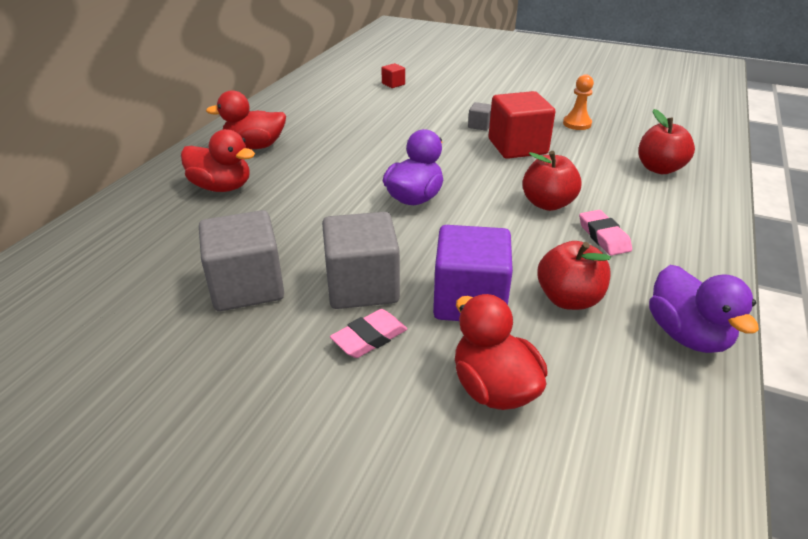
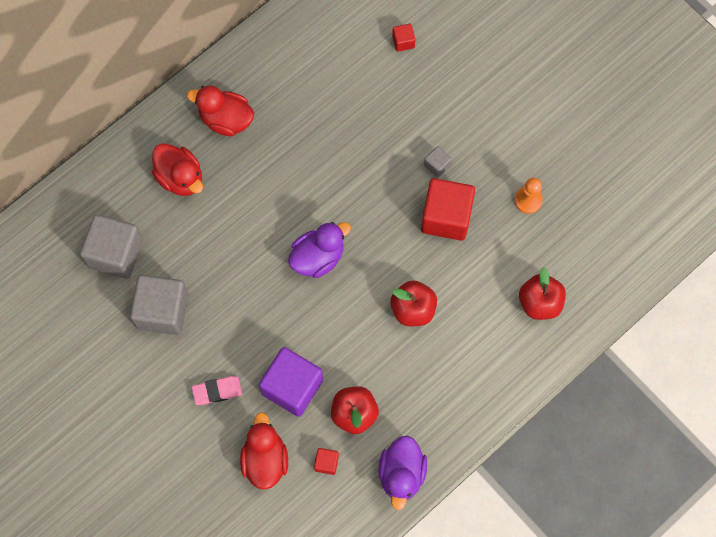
camera: 25 degrees right, 35 degrees up
grey cube [322,212,400,309] -> grey cube moved to [80,214,143,279]
pink eraser [579,210,632,256] -> none
none -> red cube [314,448,339,475]

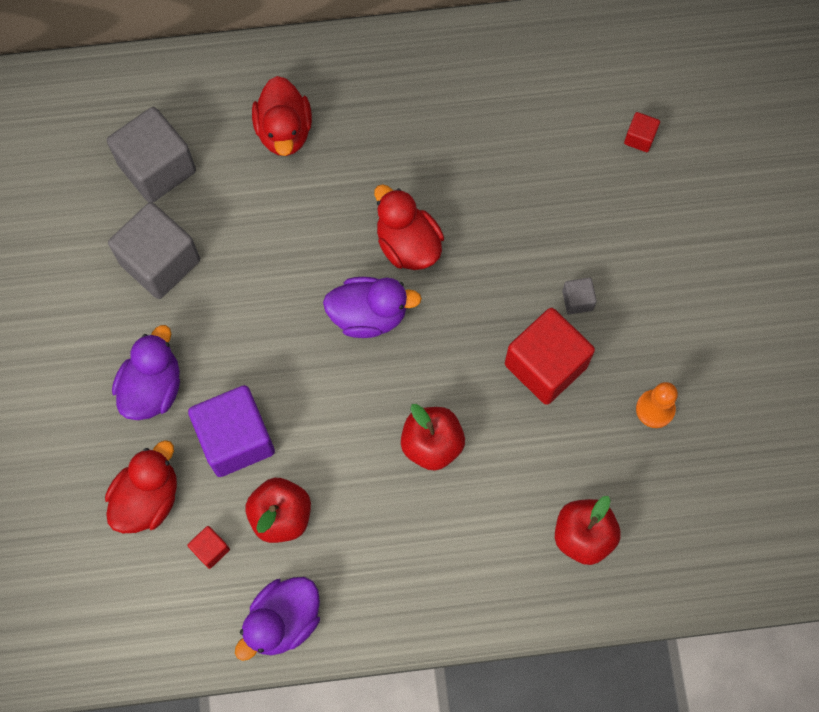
camera: 35 degrees right, 0 degrees up
red duck [187,86,254,136] -> red duck moved to [374,184,444,270]
pink eraser [192,376,242,405] -> purple duck [112,325,180,420]

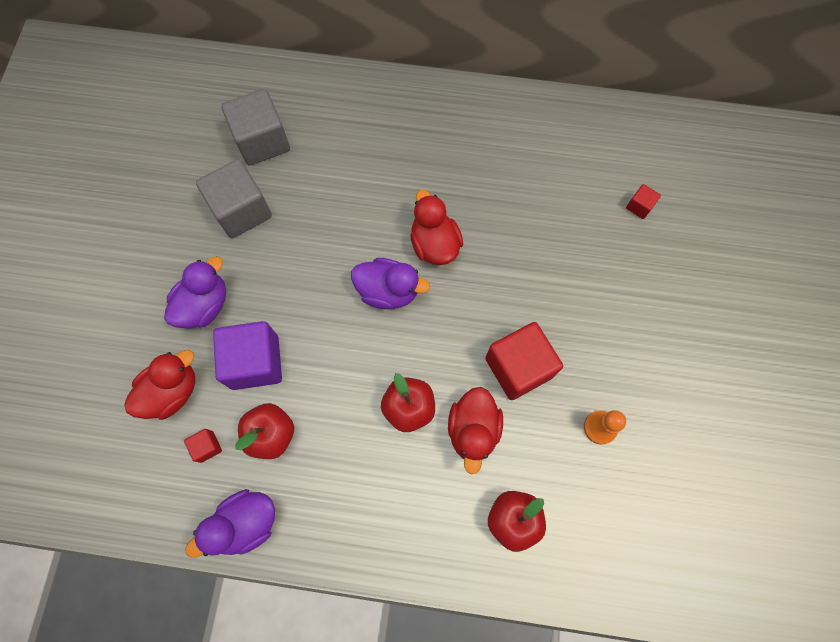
camera: 15 degrees right, 0 degrees up
red duck [252,76,312,156] -> red duck moved to [448,387,503,474]
grey cube [562,277,597,314] -> none

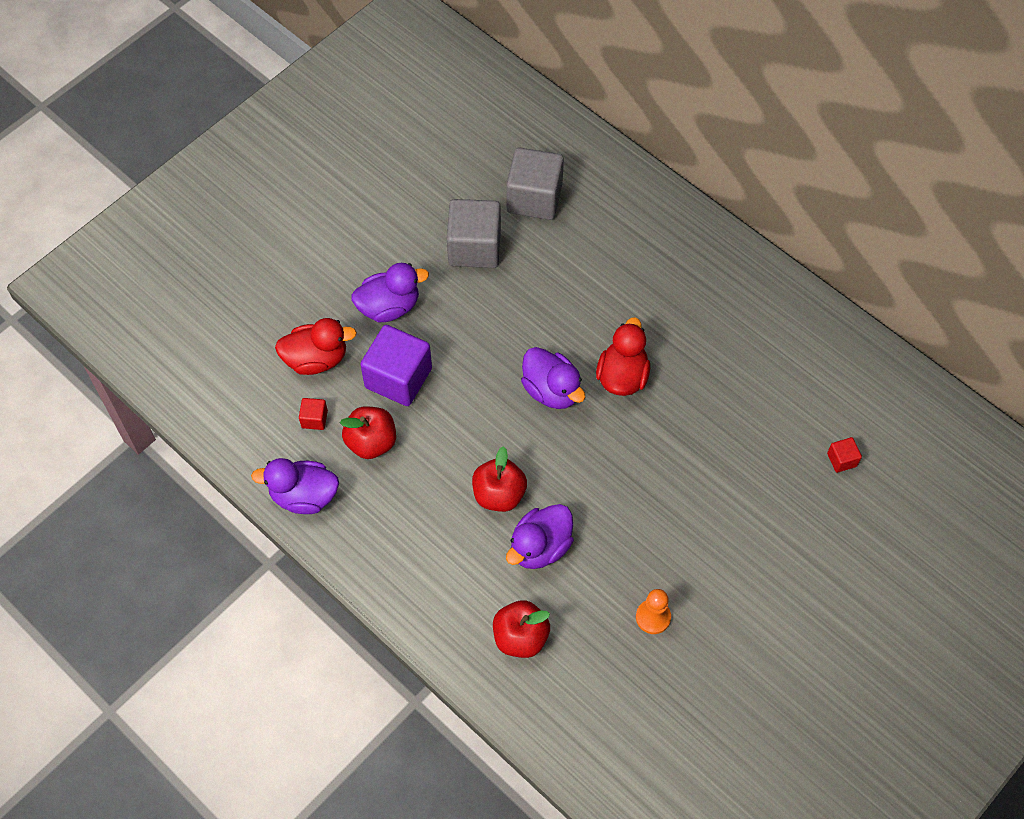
camera: 35 degrees right, 10 degrees down
red duck [448,387,503,474] -> purple duck [506,504,574,569]
red cube [485,322,563,400] -> none

